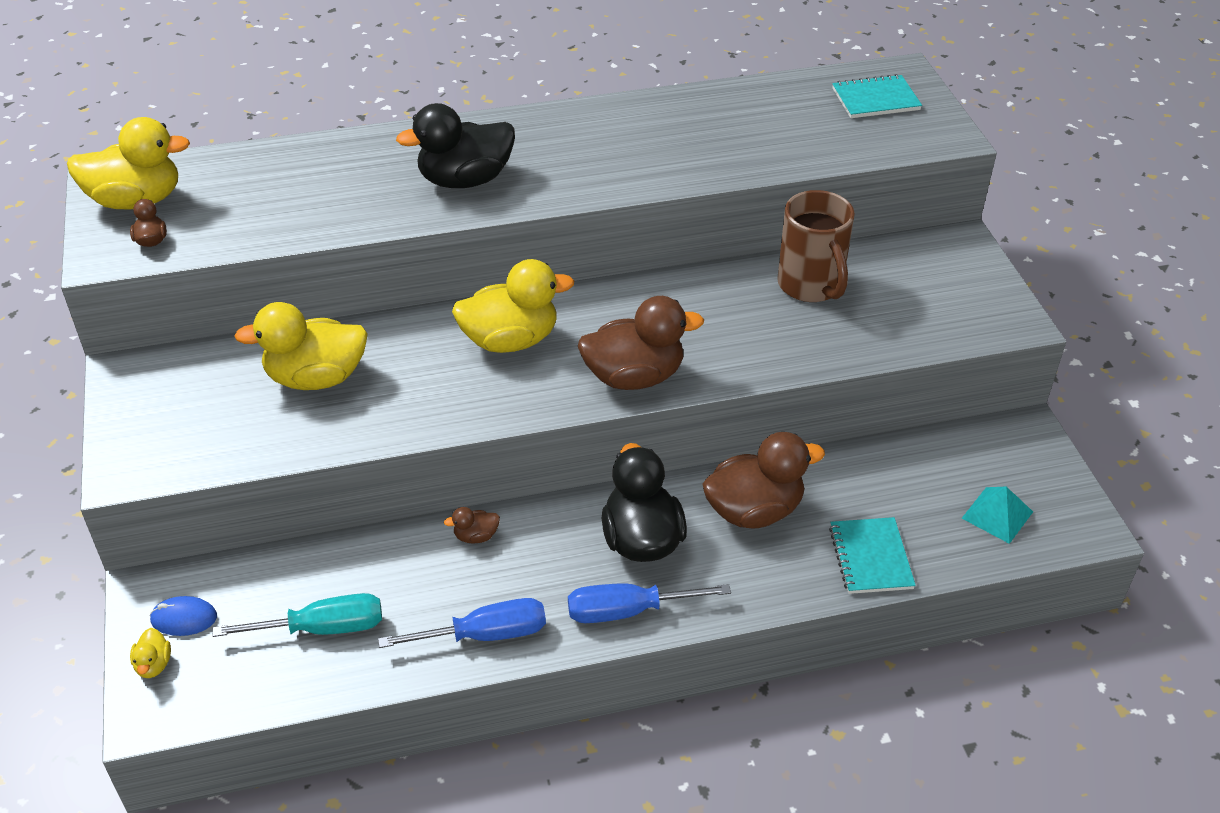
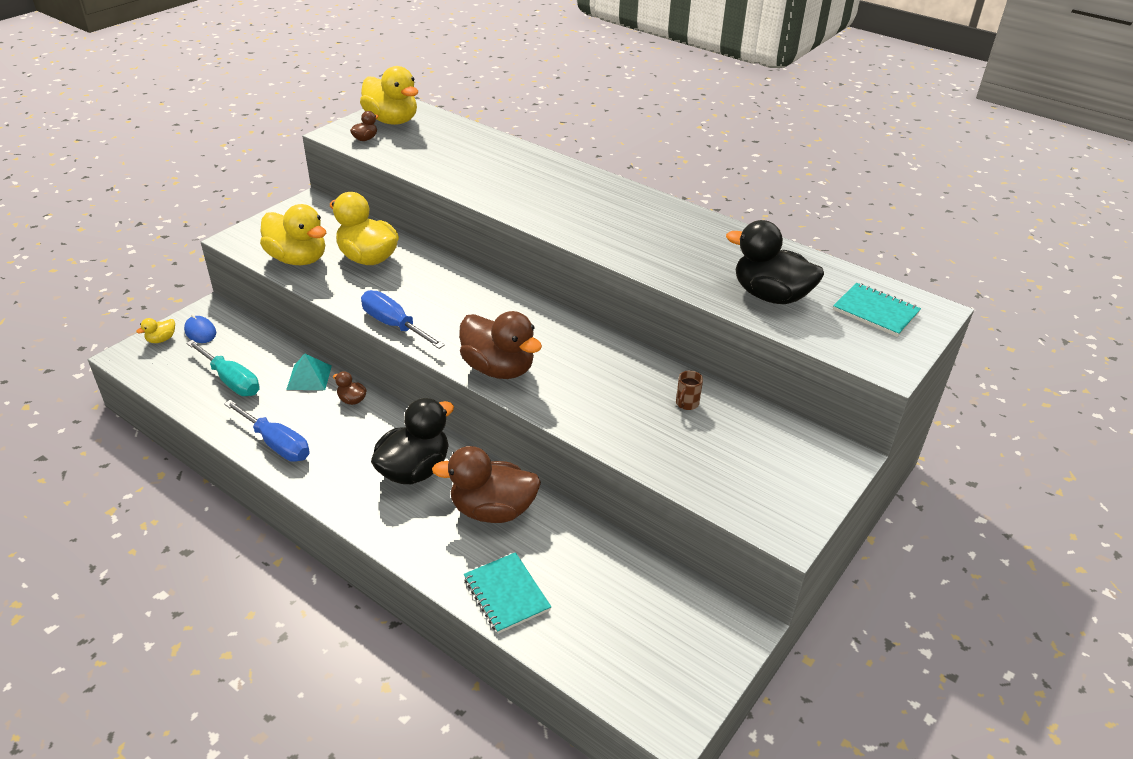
camera: 50 degrees right, 5 degrees down
black duck [396,103,515,188] -> black duck moved to [726,220,824,304]
yellow duck [452,259,574,353] -> yellow duck moved to [260,204,326,265]
blue screwdriver [568,583,731,623] -> blue screwdriver moved to [361,290,445,349]
brown duck [702,432,825,529] -> brown duck turned 150 degrees clockwise [432,446,541,523]
brown mug [777,190,855,302] -> brown mug [676,370,703,410], size x0.41
turquoise notebook [829,517,916,594] -> turquoise notebook turned 75 degrees counterclockwise [464,552,551,634]
turquoise pyramid [962,486,1033,544] -> turquoise pyramid moved to [286,353,332,390]

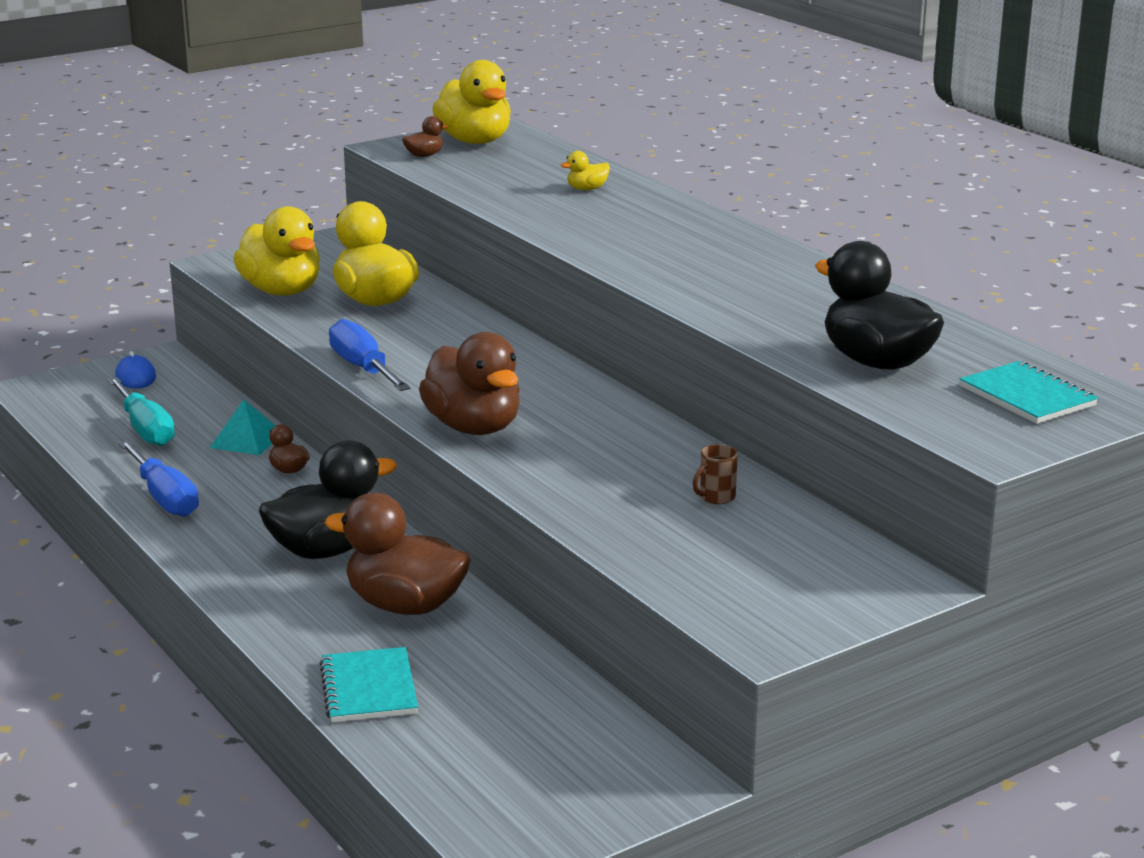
camera: 20 degrees right, 15 degrees down
yellow duck [136,318,175,343] -> yellow duck moved to [561,151,610,190]

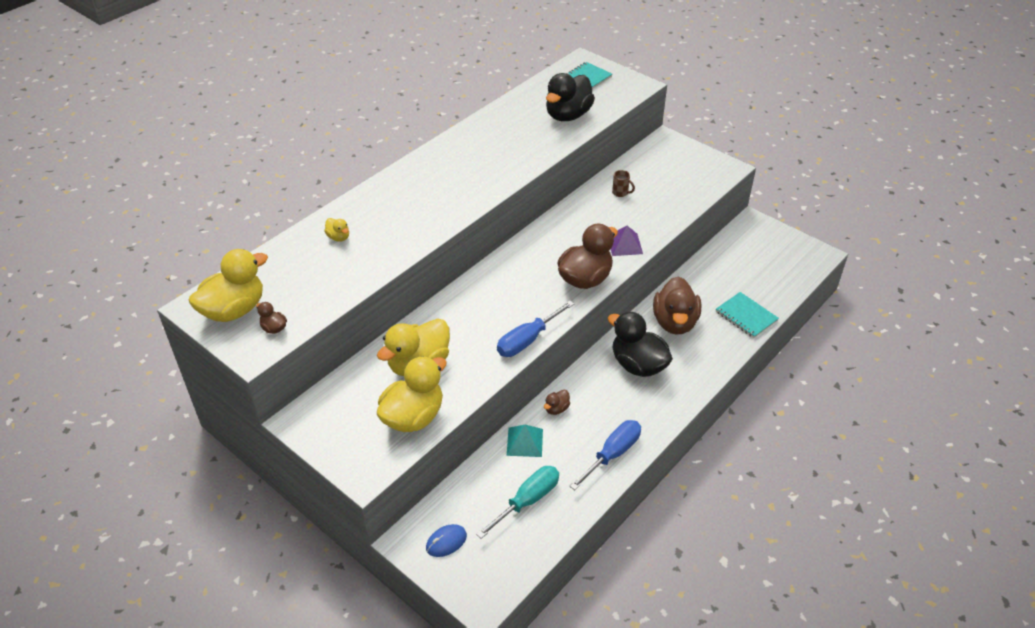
camera: 105 degrees left, 20 degrees up
turquoise notebook [320,647,418,722] -> turquoise notebook turned 75 degrees clockwise [716,292,779,338]
none -> purple pyramid [611,226,643,256]

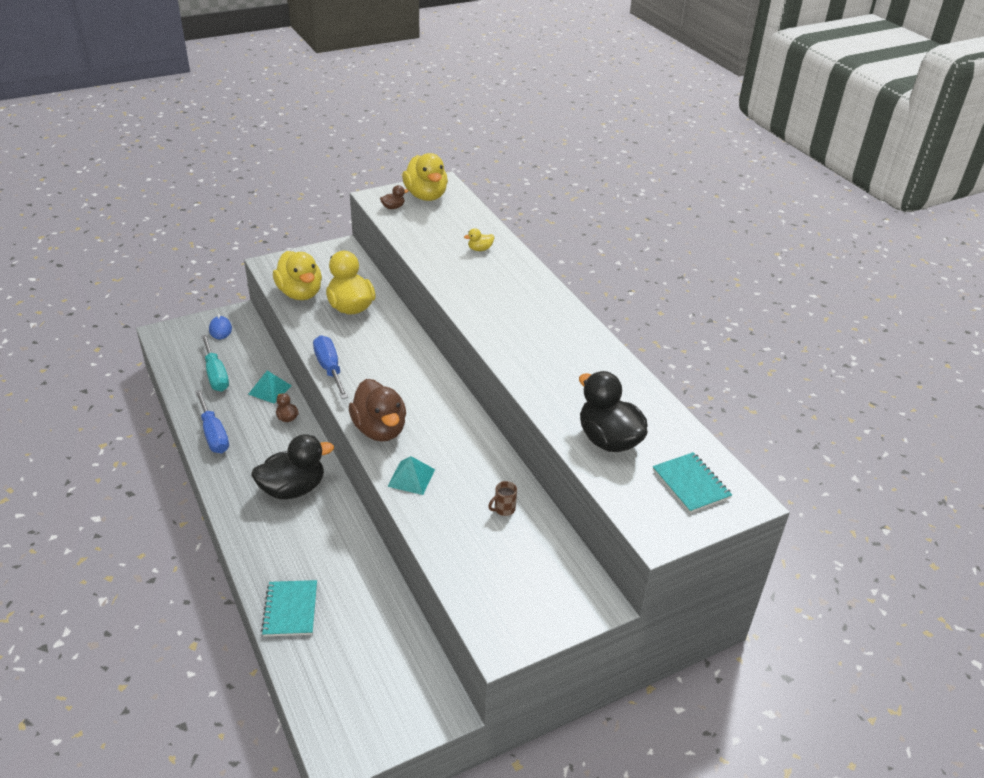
camera: 110 degrees right, 5 degrees down
purple pyramid [611,226,643,256] -> turquoise pyramid [387,456,435,495]
brown duck [653,276,701,335] -> none
turquoise notebook [716,292,779,338] -> turquoise notebook turned 75 degrees counterclockwise [261,580,317,637]

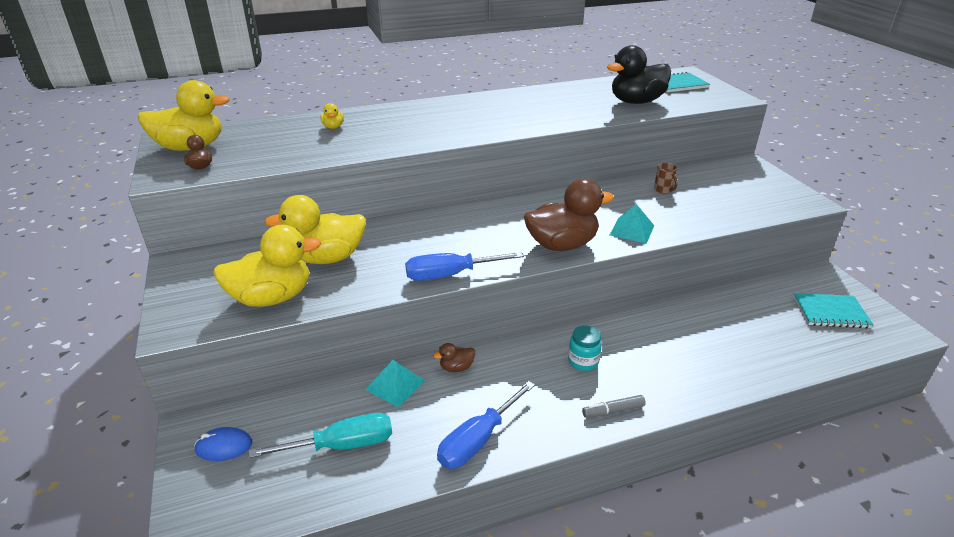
camera: 80 degrees left, 5 degrees down
blue screwdriver [195,390,229,453] -> blue screwdriver turned 150 degrees clockwise [437,381,535,469]
black duck [251,434,334,499] -> turquoise jar [568,326,602,371]
turquoise notebook [261,580,317,637] -> turquoise notebook moved to [793,293,873,328]
none -> grey marker [582,395,646,418]

